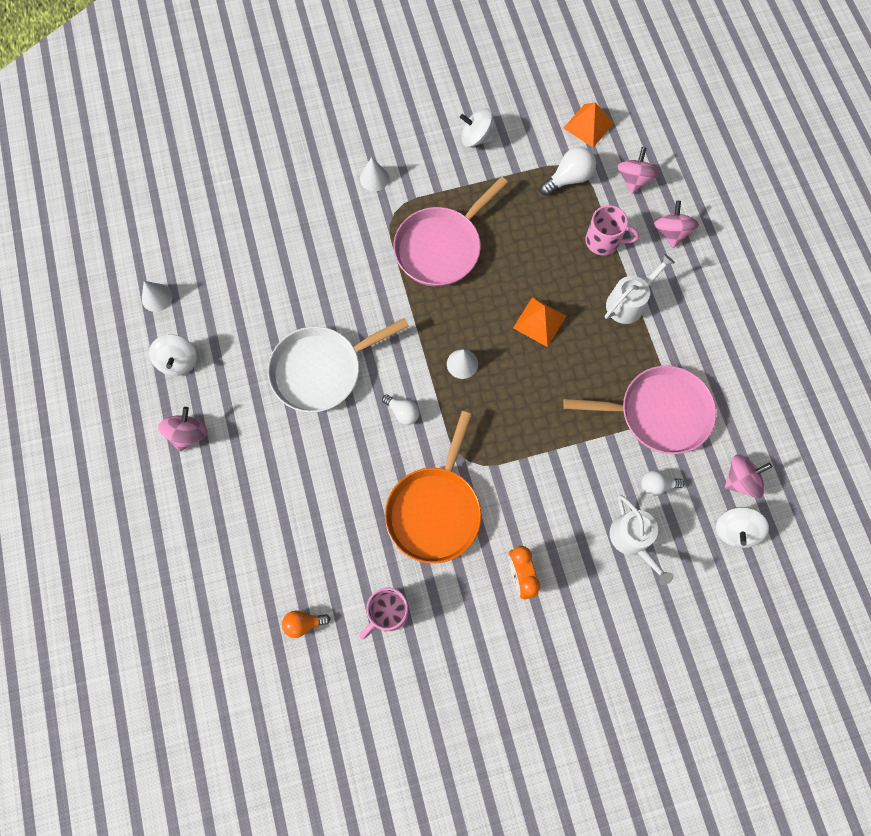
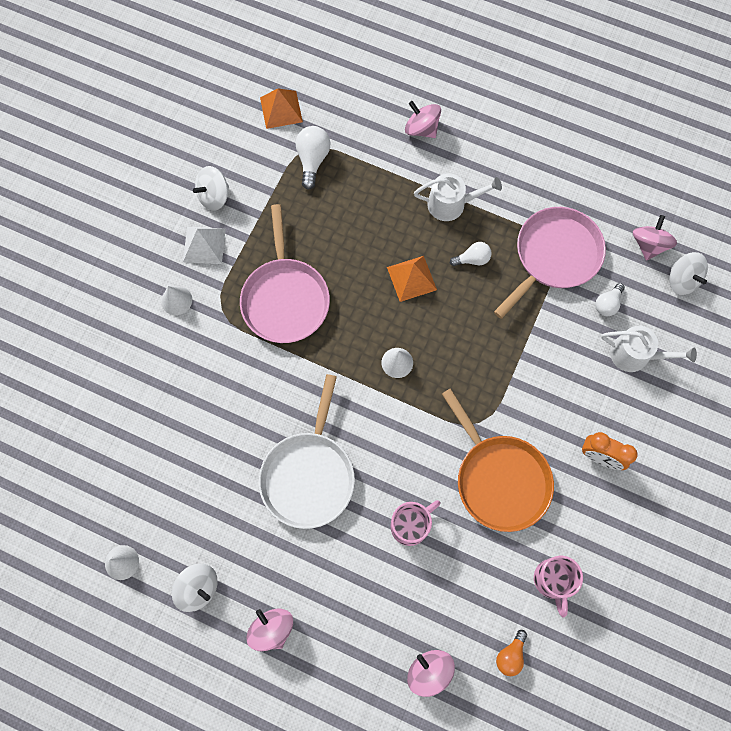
camera: 50 degrees left, 0 degrees up
white light bulb [382,394,420,425] -> white light bulb moved to [450,242,492,266]
pink mug [585,205,639,255] -> pink mug moved to [390,500,440,546]
white watering can [605,254,675,324] -> white watering can turned 90 degrees clockwise [414,173,502,221]
pink spinning top [617,147,660,194] -> pink spinning top moved to [407,650,455,697]
none -> white pyramid [183,227,226,264]

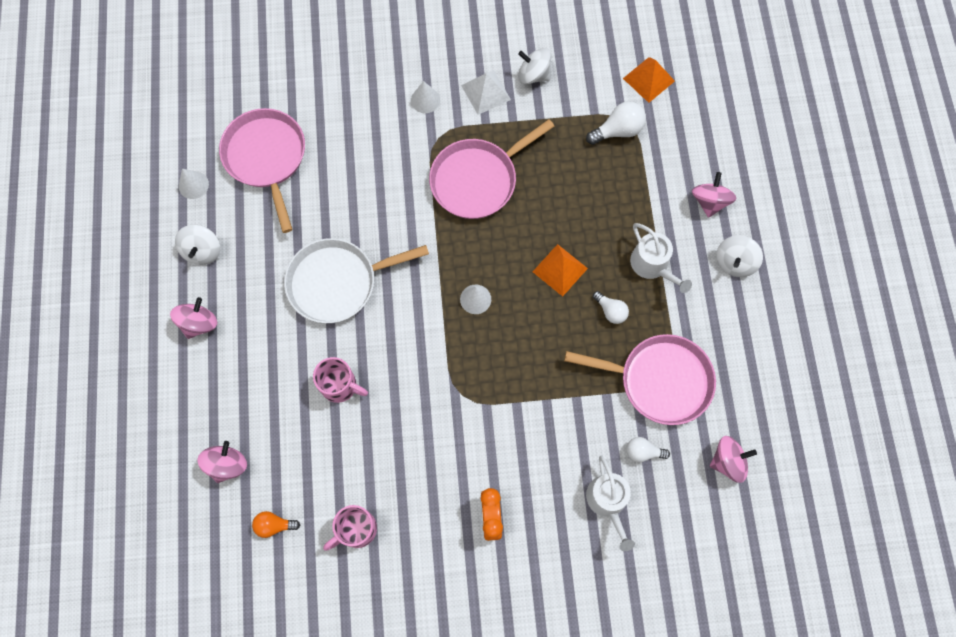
camera: 60 degrees right, 0 degrees up
orange pan [442,388,554,532] -> none
white spinning top [669,252,708,295] -> white spinning top moved to [716,235,763,277]
none -> pink pan [219,108,305,233]

